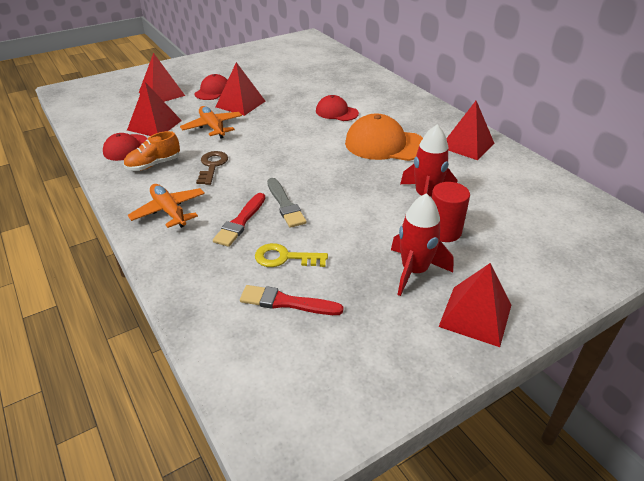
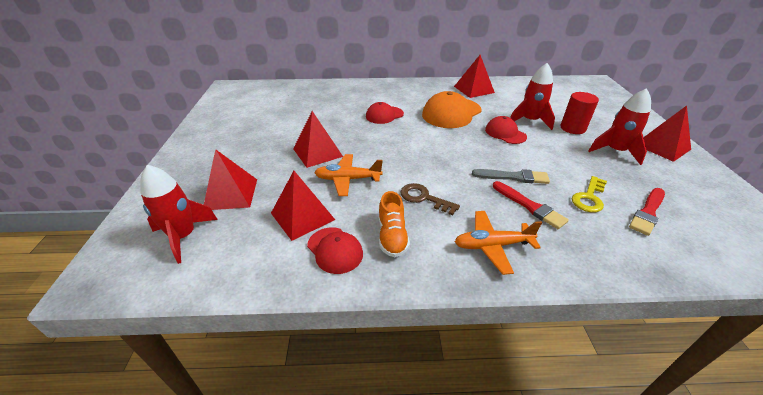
camera: 60 degrees left, 0 degrees up
red cap [194,74,228,100] -> red cap moved to [485,116,527,144]
none -> red rocket [140,165,218,264]

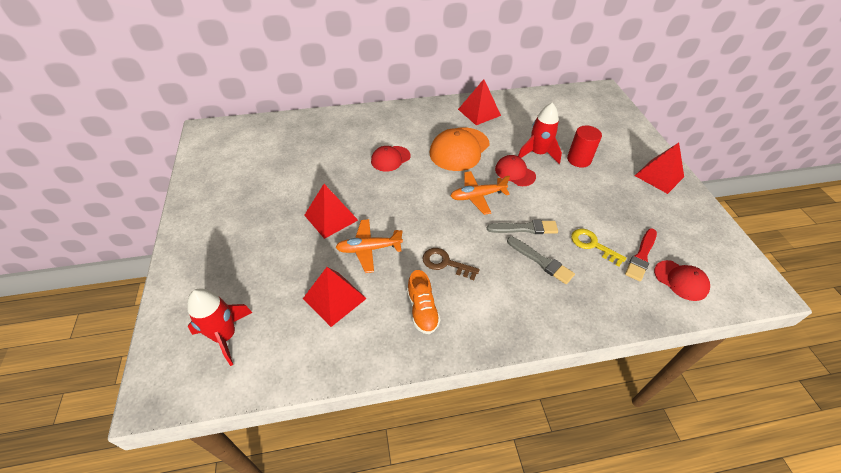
camera: 10 degrees left, 10 degrees up
red pyramid [204,149,257,210] -> none
red cap [307,227,363,274] -> red cap moved to [654,260,710,301]
orange plane [455,211,542,275] -> orange plane moved to [451,171,510,215]
red brush [493,181,569,229] -> grey brush [507,237,575,284]
yellow key [572,176,607,213] -> yellow key turned 105 degrees clockwise [571,229,626,267]
red rocket [589,88,651,165] -> none

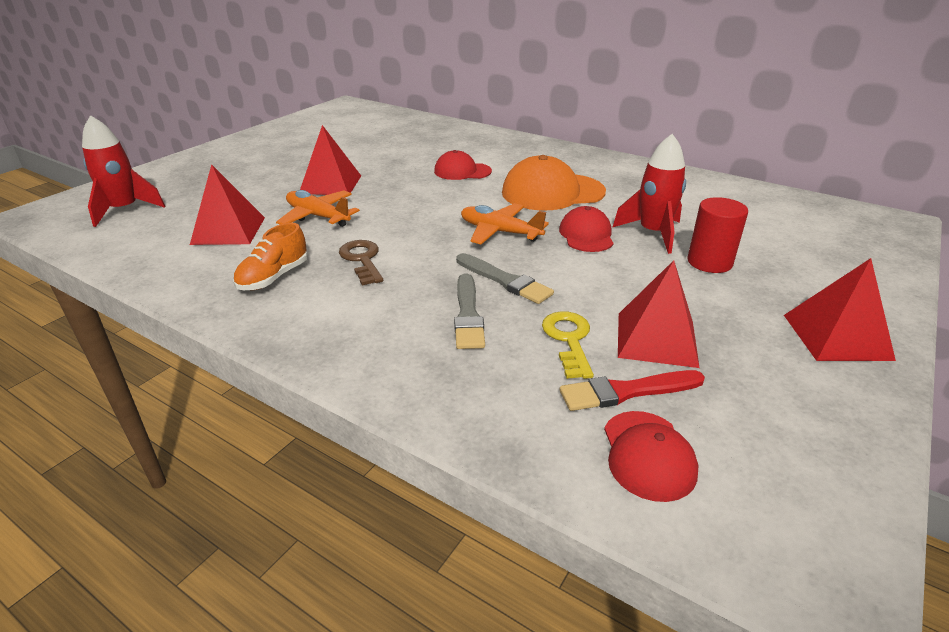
camera: 45 degrees right, 15 degrees down
red pyramid [458,79,501,125] -> red pyramid moved to [618,260,700,368]

